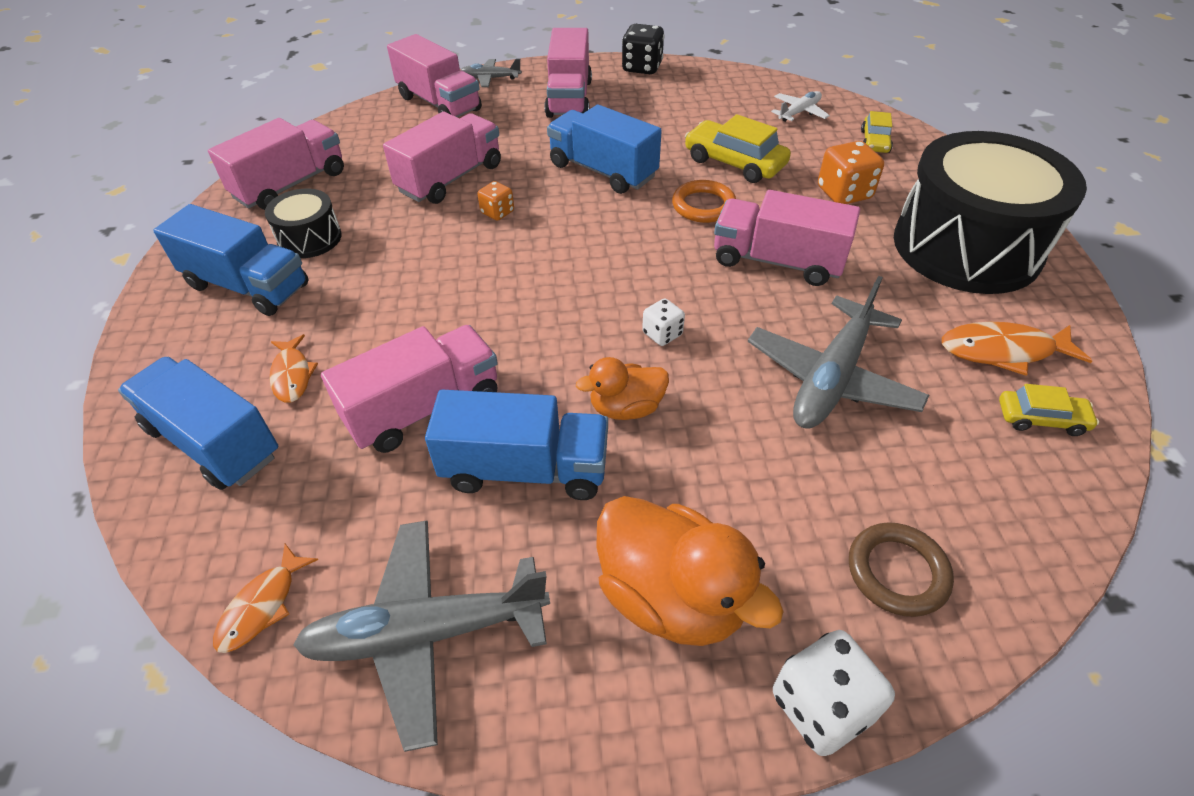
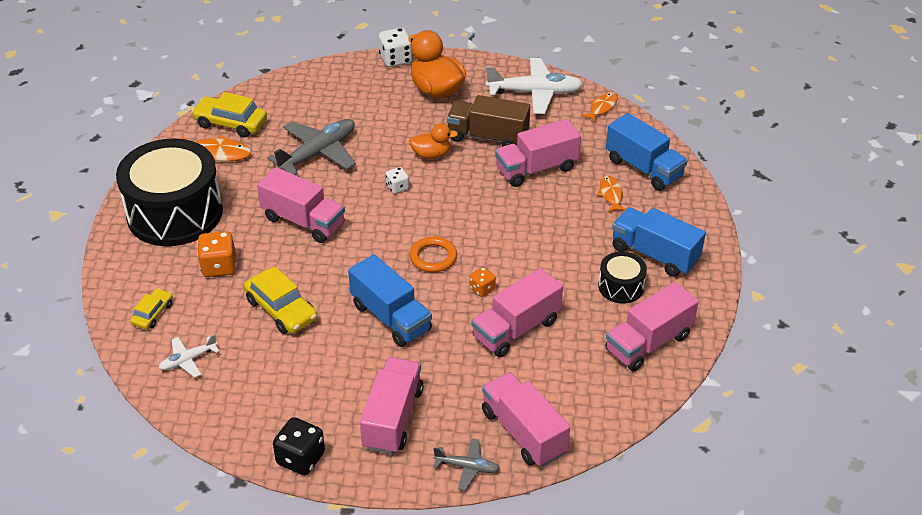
camera: 170 degrees left, 5 degrees down
grey plane [293,520,550,752] -> white plane [486,58,583,114]
blue truck [425,390,608,500] -> brown truck [447,95,530,147]
orange ring [672,180,736,223] -> orange ring moved to [410,237,457,272]
brown ring [849,522,954,617] -> none
yellow car [999,384,1099,436] -> yellow car [191,92,267,138], size x1.70

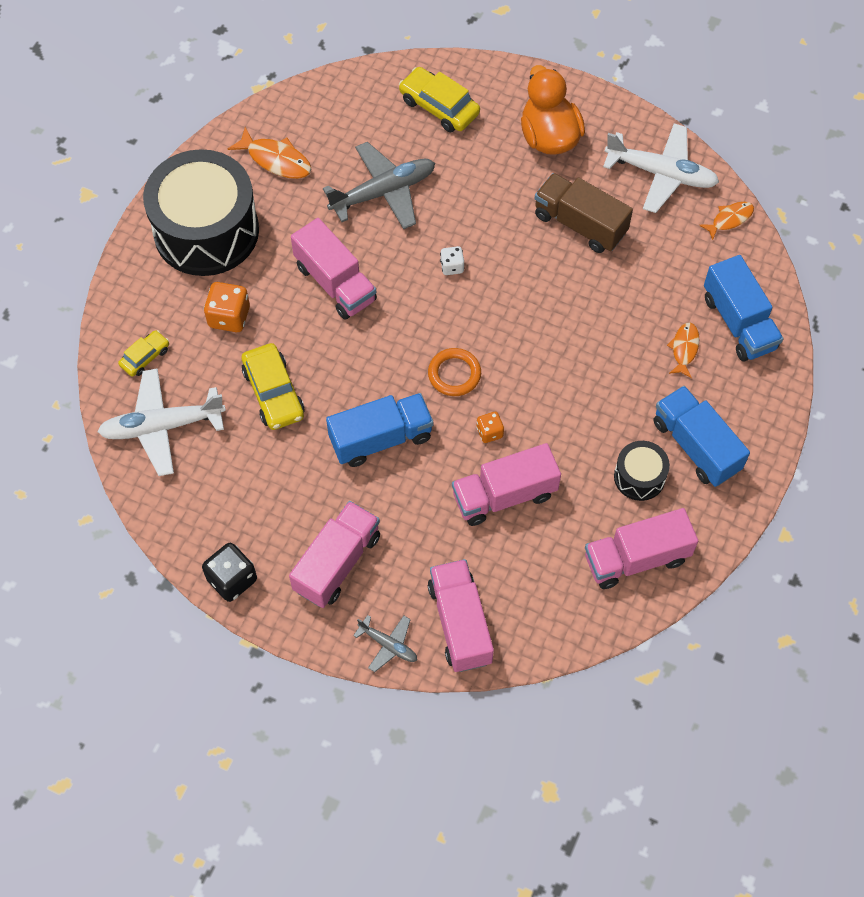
camera: 20 degrees right, 20 degrees up
white plane [159,334,219,377] -> white plane [97,368,226,476], size x1.94
yellow car [191,92,267,138] -> yellow car moved to [399,67,480,132]
blue truck [348,254,432,347] -> blue truck turned 90 degrees counterclockwise [326,393,433,467]
white dice [379,28,413,67] -> none
orange duck [409,123,458,159] -> none
pink truck [495,119,581,187] -> none

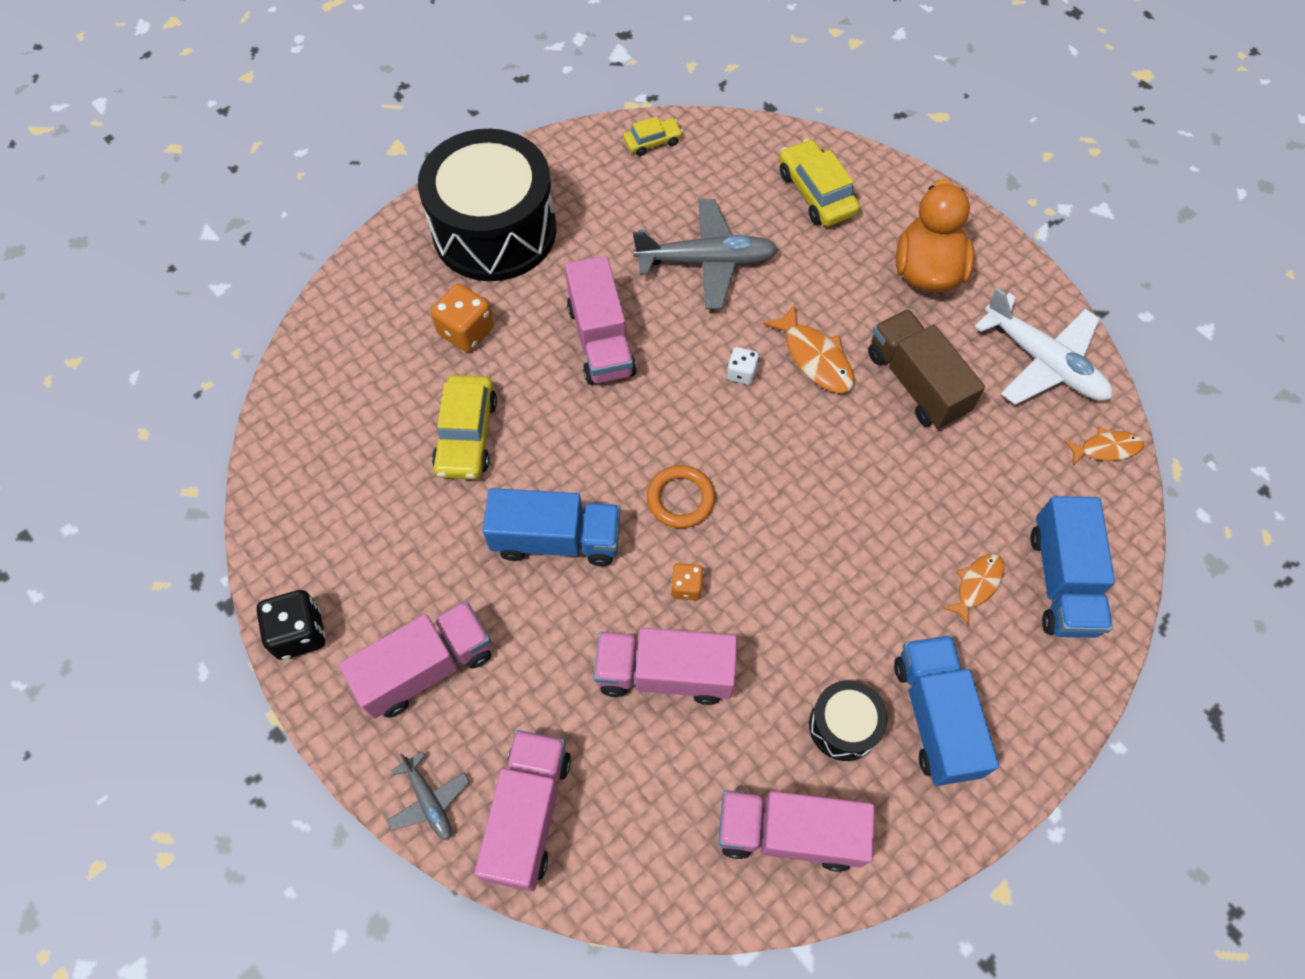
camera: 25 degrees right, 0 degrees up
white plane [97,368,226,476] -> none
yellow car [118,330,169,377] -> yellow car moved to [623,116,683,156]
orange fish [228,127,311,179] -> orange fish moved to [763,304,854,393]

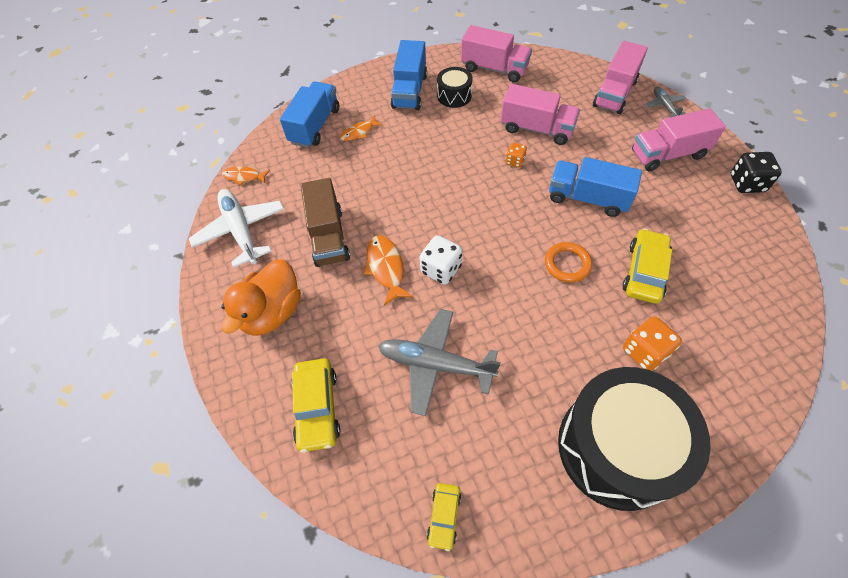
camera: 160 degrees left, 5 degrees down
pink truck [565,256,637,385] -> none
yellow car [623,116,683,156] -> yellow car turned 75 degrees counterclockwise [427,483,461,551]
orange ring [647,465,715,528] -> orange ring moved to [545,242,592,283]
white dice [726,347,759,385] -> white dice [419,235,462,285], size x1.70

